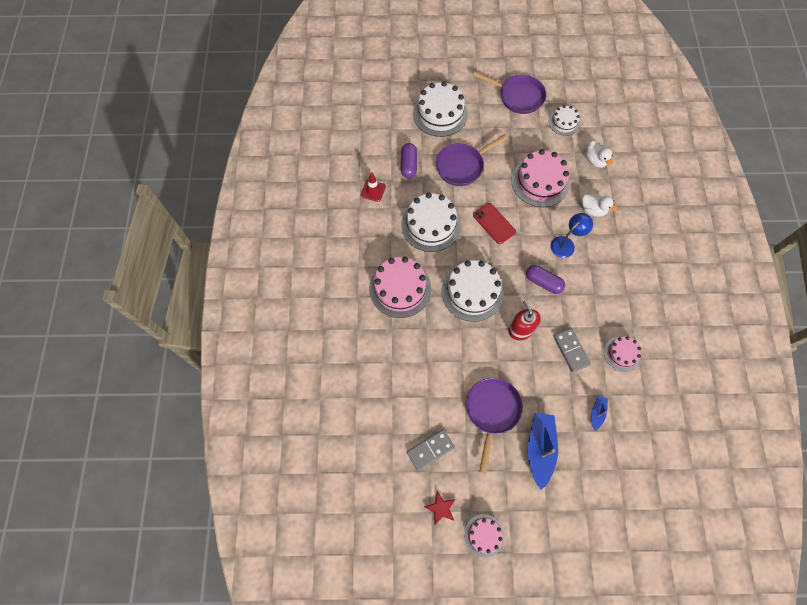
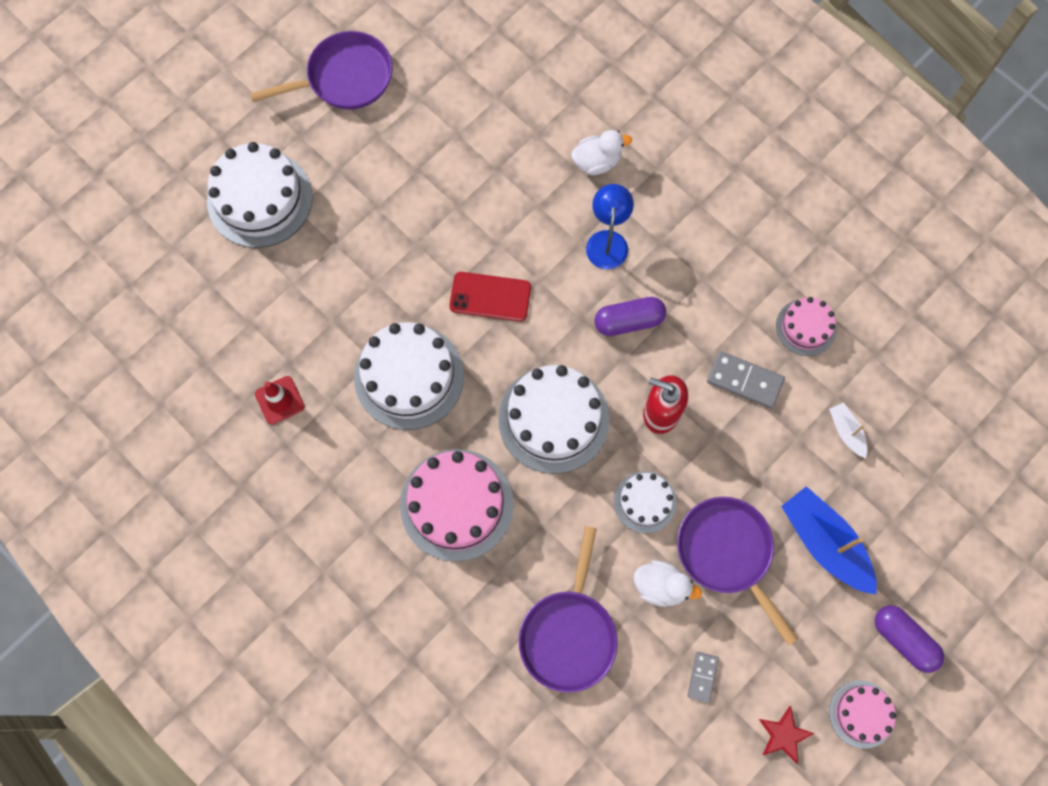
camera: 45 degrees left, 5 degrees up
purple capsule [401,143,417,179] -> purple capsule moved to [875,606,944,673]
grey domino [407,429,455,471] -> grey domino [687,652,719,703], size x0.60
purple pan [436,134,508,186] -> purple pan moved to [519,526,618,693]
pink cake [511,149,570,207] -> none
white cake [549,105,580,136] -> white cake moved to [614,471,676,533]
white duck [585,141,613,168] -> white duck moved to [634,560,702,607]
blue boat [591,395,608,431] -> white boat [829,403,867,458]

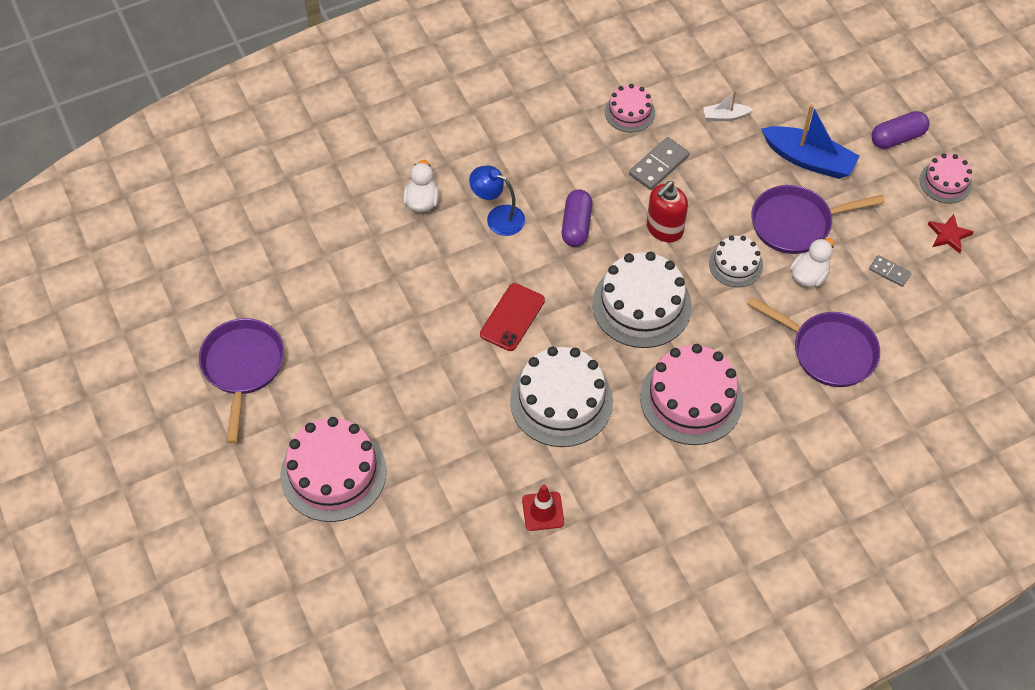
camera: 70 degrees left, 15 degrees down
white cake [207,142,313,248] -> pink cake [280,417,387,522]
blue boat [781,486,877,595] -> blue boat turned 135 degrees counterclockwise [761,104,859,179]

